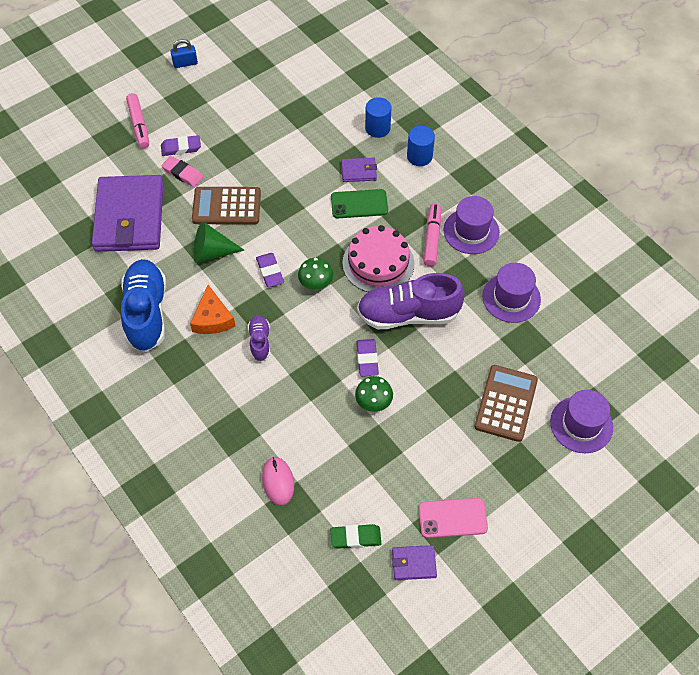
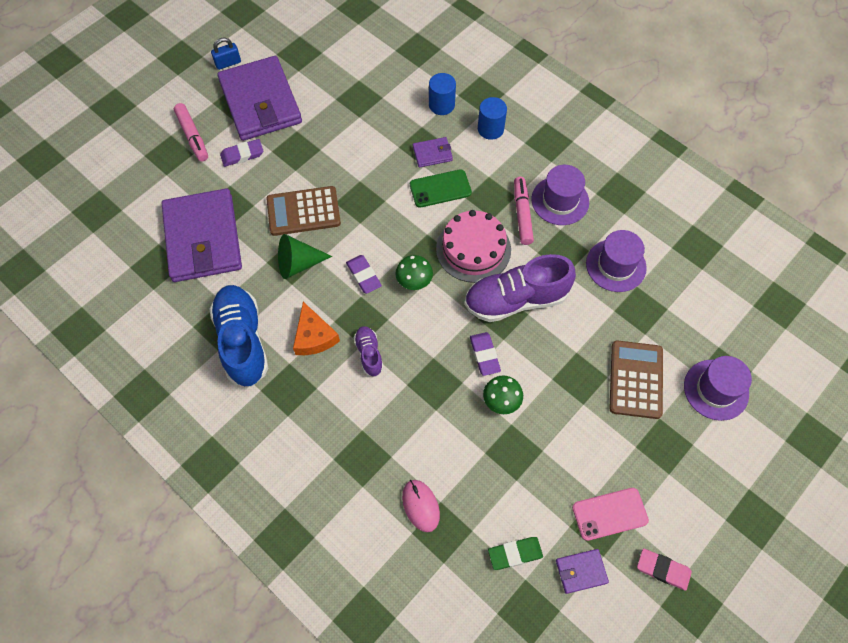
camera: 10 degrees left, 5 degrees up
pink eraser [161,156,203,187] -> pink eraser moved to [637,548,692,591]
none -> purple wallet [217,56,302,141]

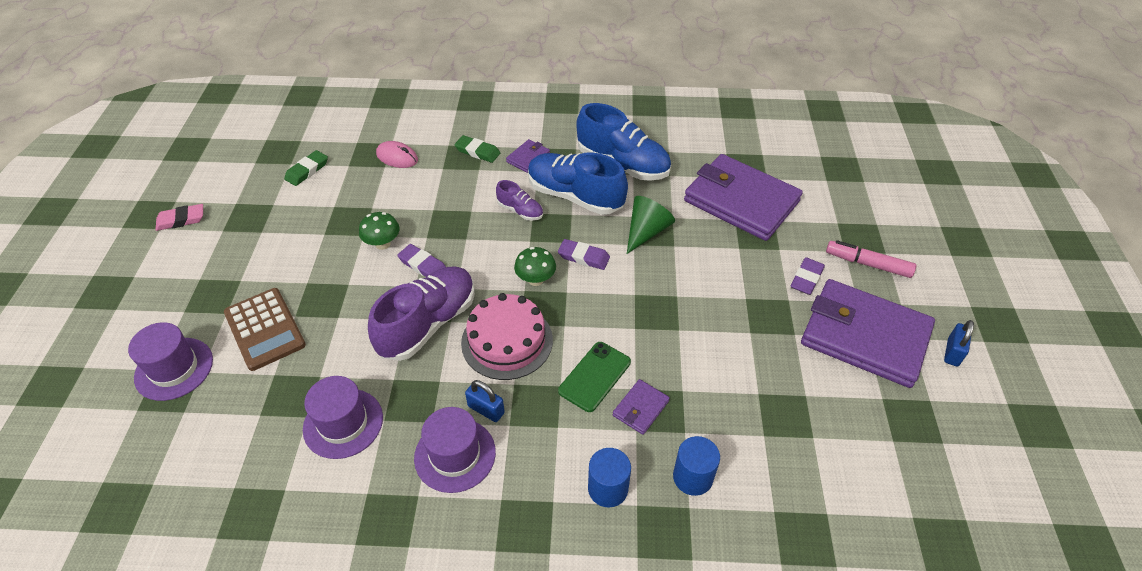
camera: 140 degrees right, 15 degrees down
brown calculator [266,186,341,236] -> none
orange cheese [293,302,340,355] -> blue shoe [528,152,628,215]
pink marker [514,177,534,245] -> blue padlock [465,380,505,422]
purple wallet [556,549,609,594] -> purple wallet moved to [506,139,550,173]
pink phone [572,488,649,541] -> none
none -> green eraser [454,135,500,163]

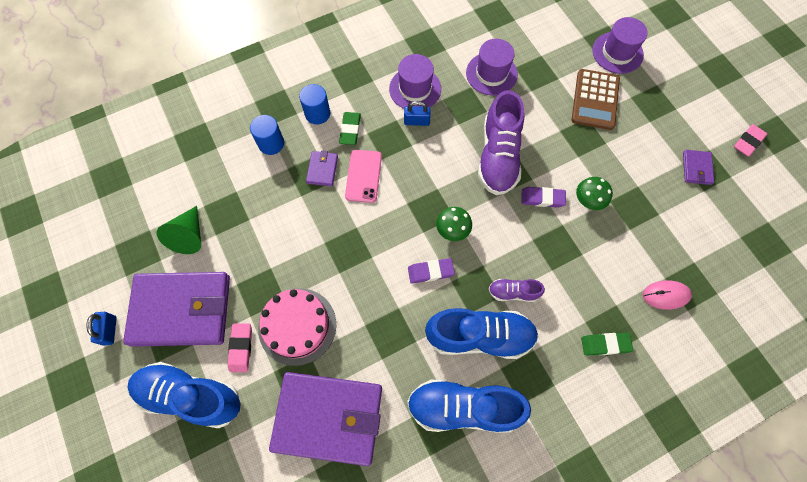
camera: 150 degrees right, 20 degrees up
brown calculator [224,288,306,371] -> brown calculator turned 105 degrees counterclockwise [572,69,620,130]
green eraser [284,150,328,186] -> green eraser moved to [339,112,361,145]
pink cake [461,293,553,380] -> pink cake moved to [258,288,336,366]
purple wallet [506,139,550,173] -> purple wallet moved to [683,150,714,185]
green phone [558,342,631,412] -> pink phone [345,150,382,203]
green cone [627,196,675,254] -> green cone moved to [156,206,201,254]
purple eraser [791,257,825,295] -> pink eraser [227,324,252,372]
pink marker [826,240,916,278] -> blue shoe [127,362,241,428]

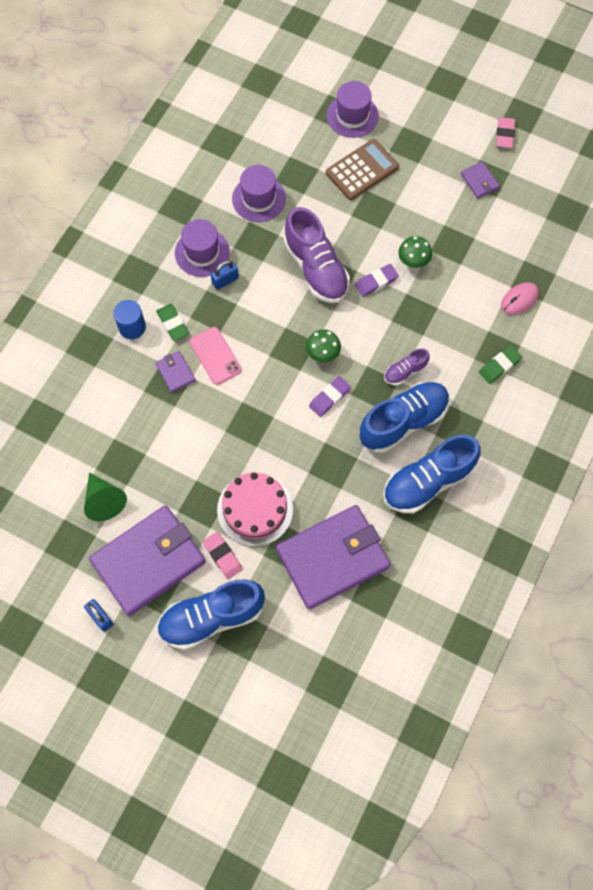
camera: 35 degrees left, 0 degrees up
blue cylinder [250,115,284,155] -> none
brown calculator [572,69,620,130] -> brown calculator turned 105 degrees counterclockwise [326,139,399,200]

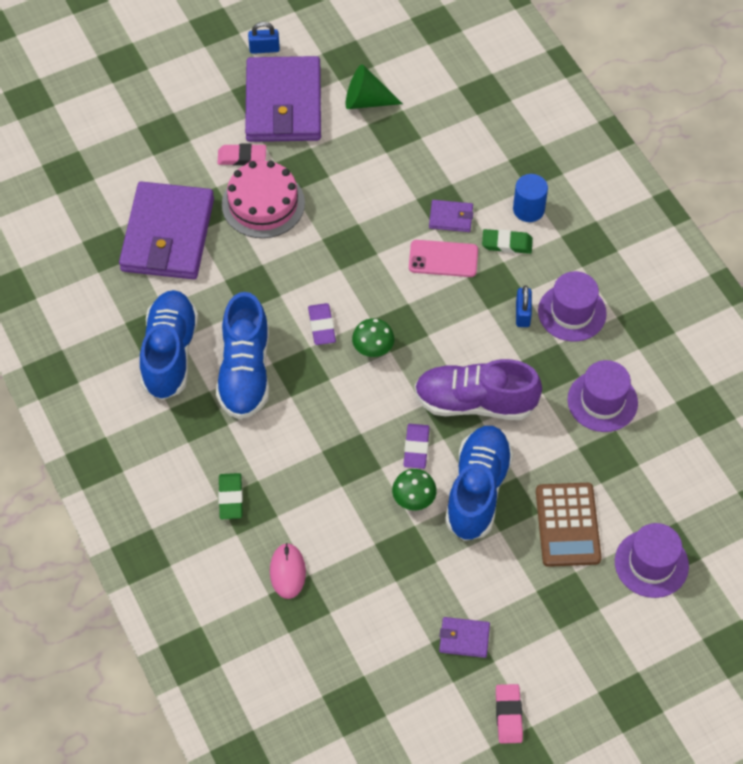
camera: 125 degrees right, 10 degrees down
blue shoe [157,579,265,650] -> blue shoe moved to [445,426,514,541]
purple shoe [384,348,430,386] -> none
pink eraser [496,117,515,148] -> pink eraser turned 45 degrees clockwise [496,684,523,744]

